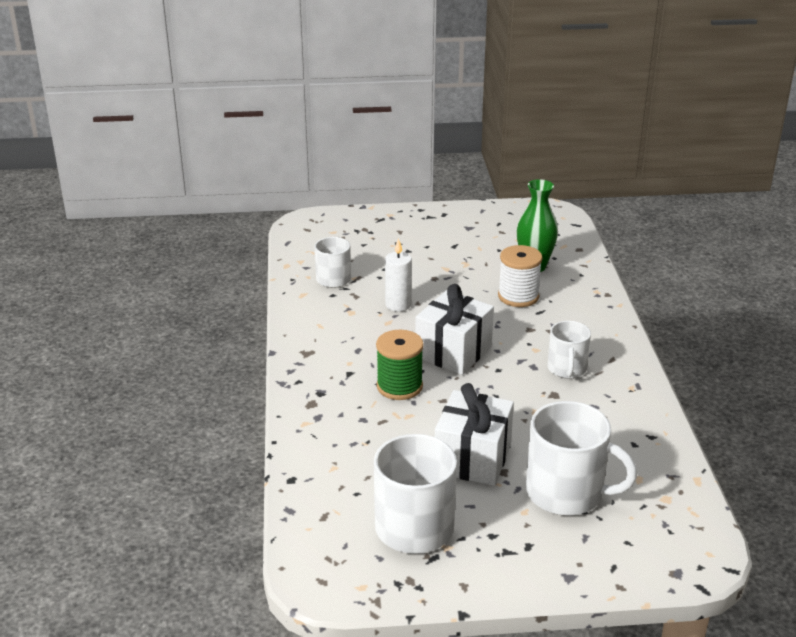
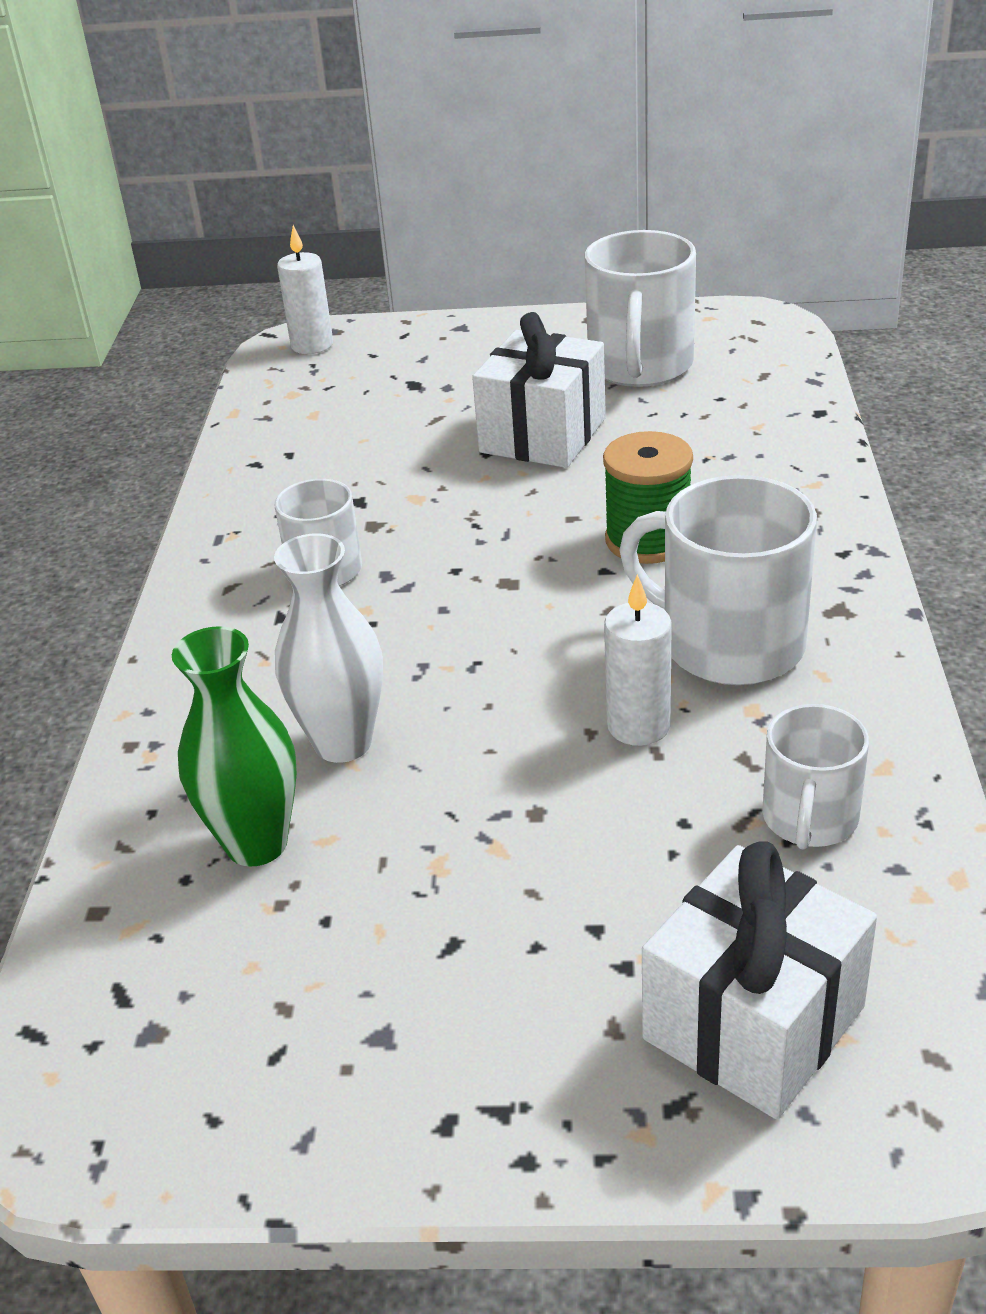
camera: 170 degrees left, 5 degrees up
white gift [415,284,494,375] -> white gift moved to [642,841,877,1119]
white spool [498,245,542,307] -> white vase [274,533,383,763]
white mug [526,401,637,516] -> white mug moved to [619,475,817,685]
none -> white candle [277,225,333,354]

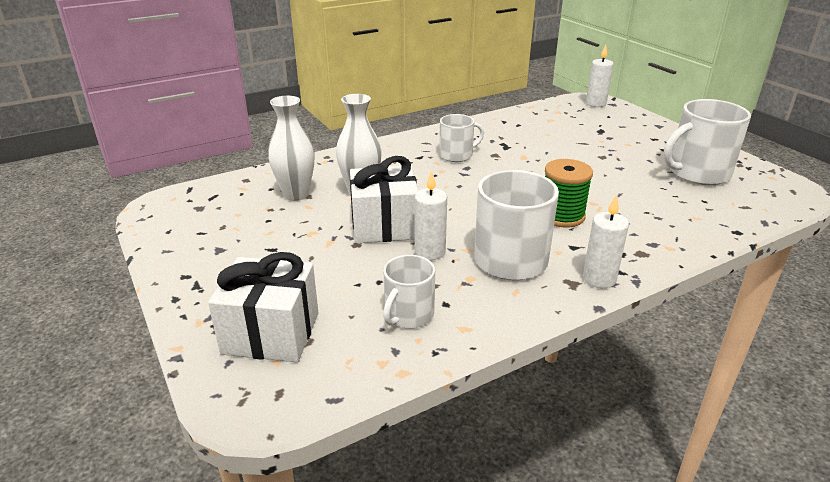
camera: 55 degrees right, 5 degrees down
green vase [172,626,297,866] -> white vase [268,96,315,201]
white gift [472,312,606,468] -> white gift moved to [350,156,418,243]
white mug [762,704,869,850] -> white mug turned 45 degrees counterclockwise [383,255,435,328]
none -> white candle [583,194,629,288]

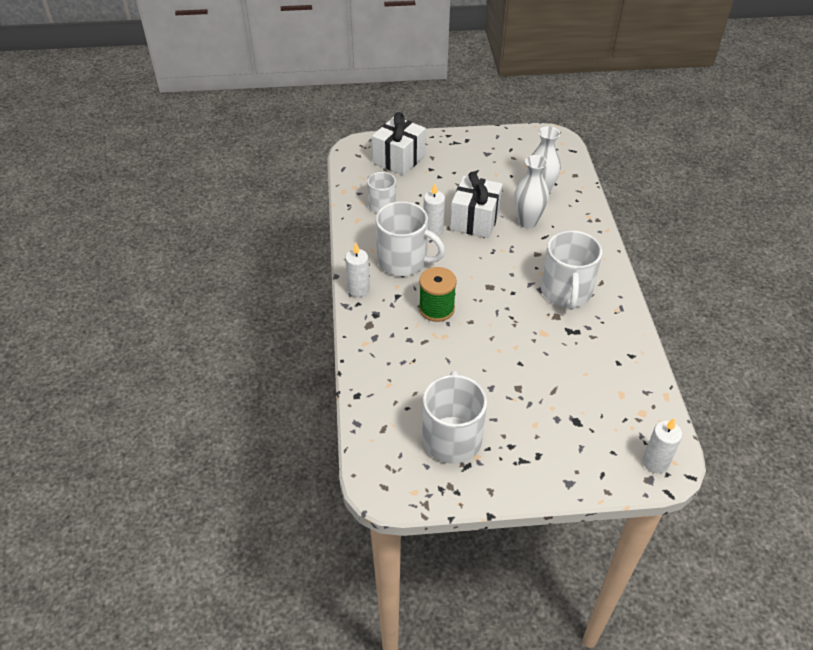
camera: 115 degrees right, 15 degrees up
white mug [439,114,484,162] -> white mug [541,230,602,310], size x1.68

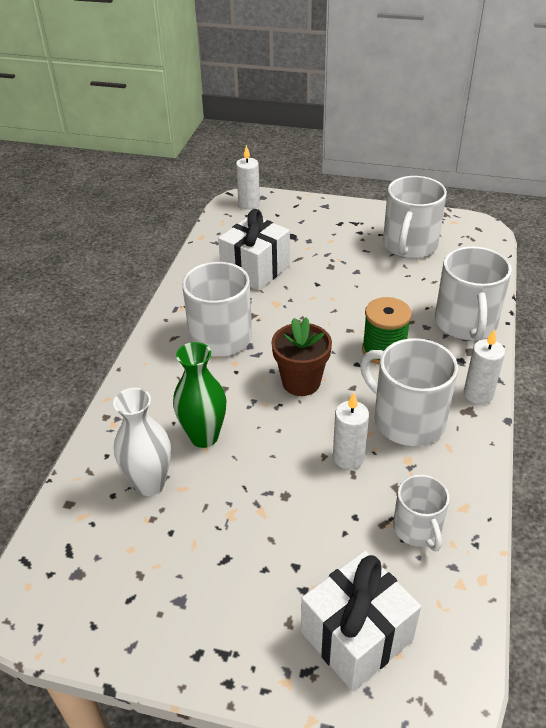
camera: 160 degrees left, 5 degrees down
white gift [450,171,503,238] -> white gift moved to [218,209,290,291]
white vase [514,155,549,228] -> green vase [173,342,227,448]
none -> brown flower pot [272,317,332,396]
none -> white mug [435,246,512,341]

